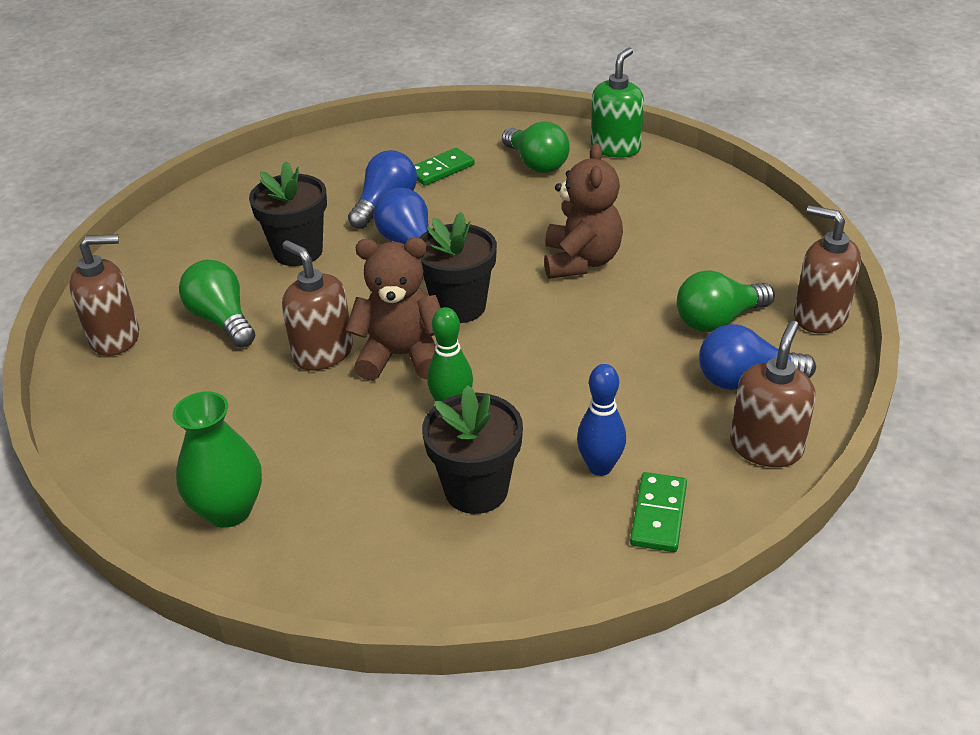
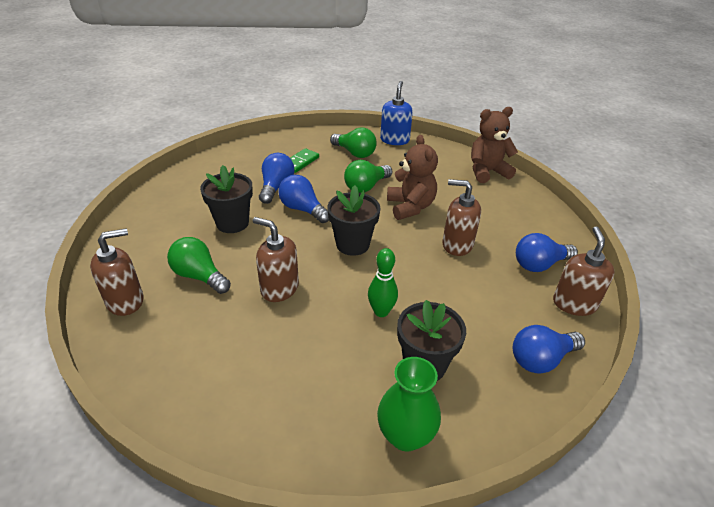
camera: 20 degrees left, 0 degrees up
green vase [173,391,262,528] -> green vase moved to [377,357,441,451]
brown teddy bear [345,238,441,381] -> brown teddy bear moved to [471,107,518,183]
blue bowling pin [577,364,626,476] -> none
green soap dispenser [591,47,644,158] -> blue soap dispenser [380,81,413,145]
green domino [630,472,687,552] -> blue light bulb [513,325,585,374]
green light bulb [677,270,775,332] -> green light bulb moved to [344,160,392,193]
brown soap dispenser [794,205,861,333] -> brown soap dispenser moved to [442,179,481,256]

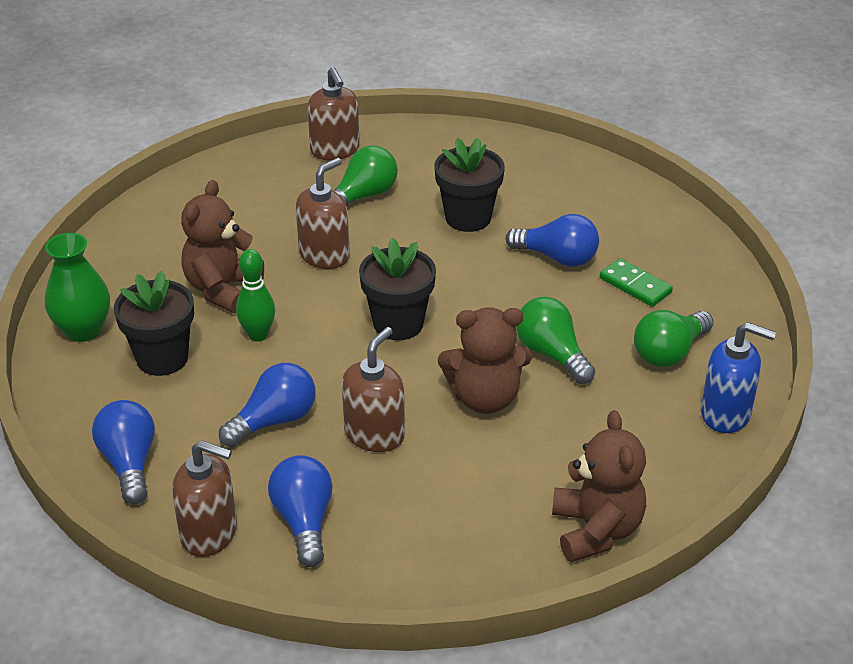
camera: 100 degrees right, 0 degrees up
blue light bulb [278,175,329,223] -> blue light bulb moved to [219,363,315,447]
none -> brown teddy bear [181,180,264,313]

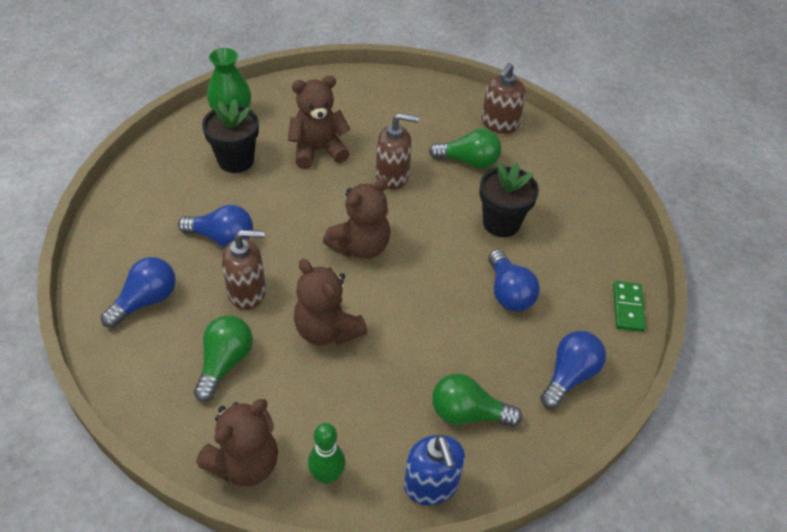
camera: 50 degrees right, 10 degrees up
blue light bulb [92,400,155,504] -> blue light bulb moved to [540,331,606,409]
brown soap dispenser [172,440,237,557] -> none
green bowling pin [236,249,275,341] -> green bowling pin moved to [308,423,345,485]
black flower pot [359,238,436,340] -> brown teddy bear [323,178,390,259]
green light bulb [516,297,595,384] -> green light bulb moved to [194,315,253,402]
green domino [599,258,673,307] -> green domino moved to [613,281,646,332]

